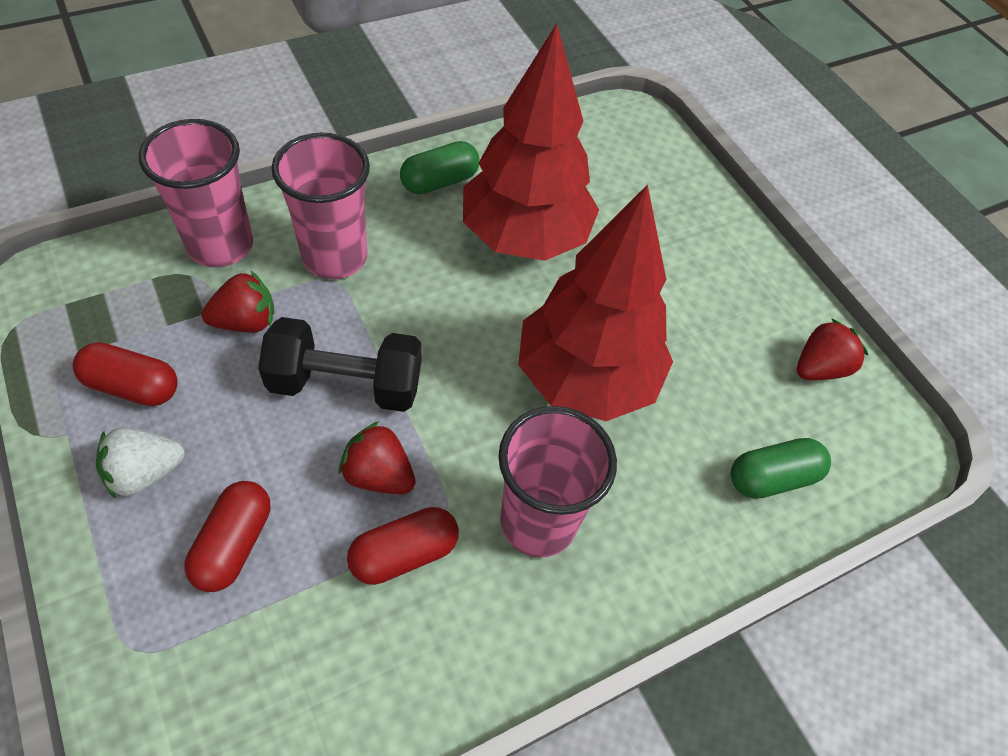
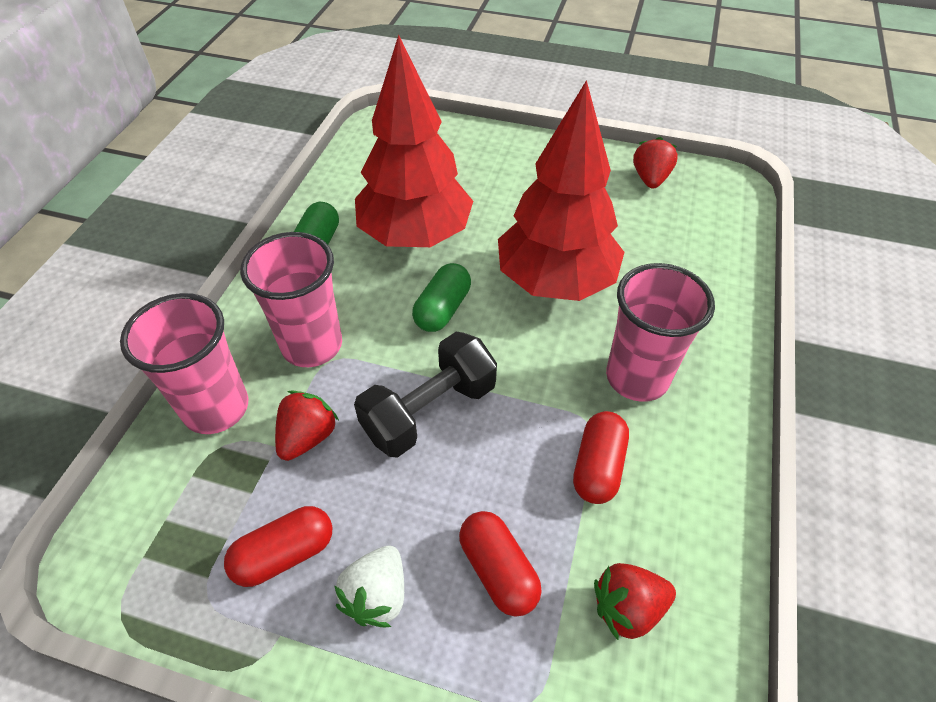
camera: 40 degrees left, 5 degrees down
red strawberry [339,422,416,494] -> red strawberry moved to [594,563,676,640]
green capsule [731,438,831,499] -> green capsule moved to [412,263,471,332]

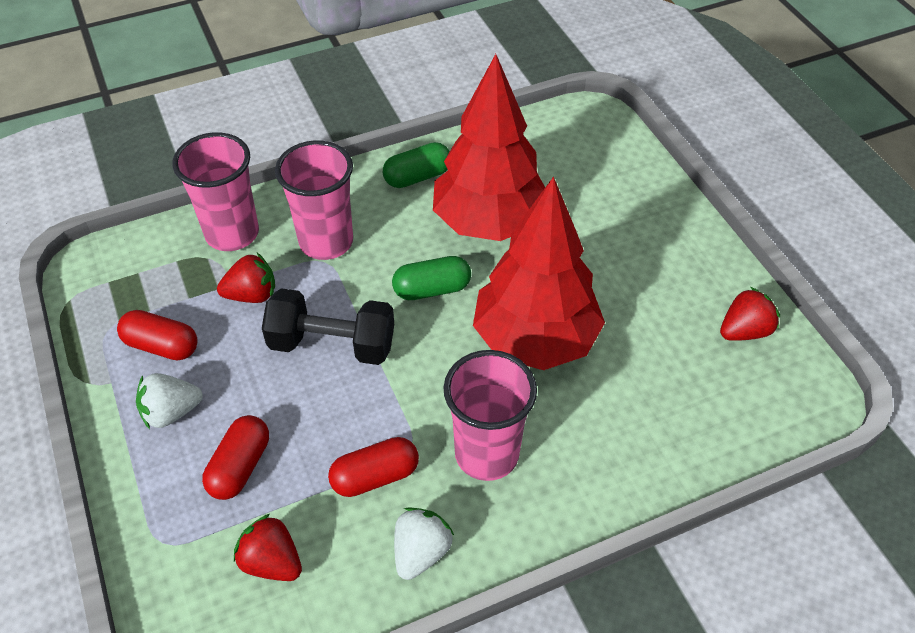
camera: 50 degrees right, 0 degrees up
none -> white strawberry [394,507,454,580]

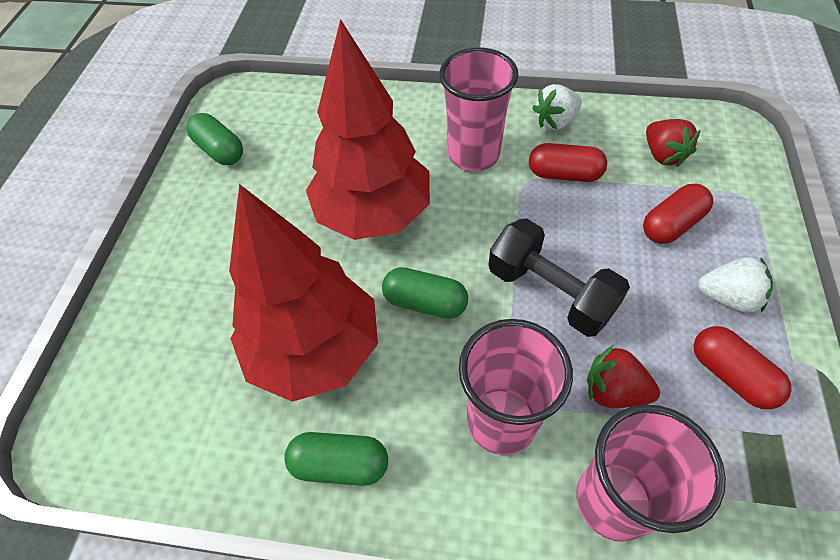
camera: 145 degrees left, 5 degrees up
red strawberry [720,287,780,341] -> green capsule [187,113,243,165]

